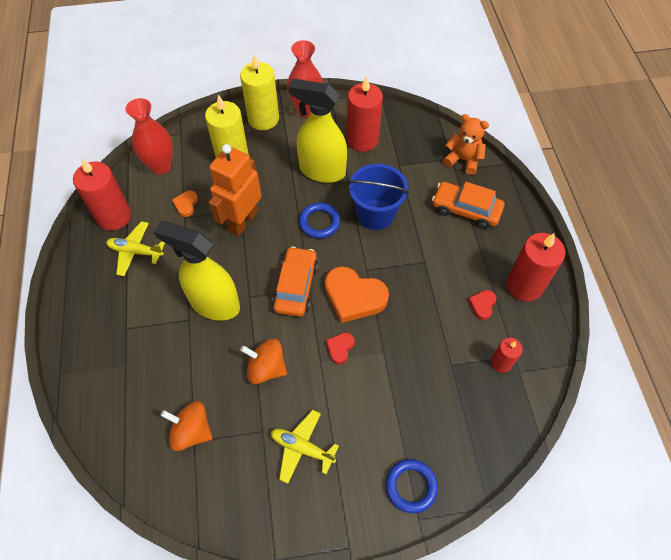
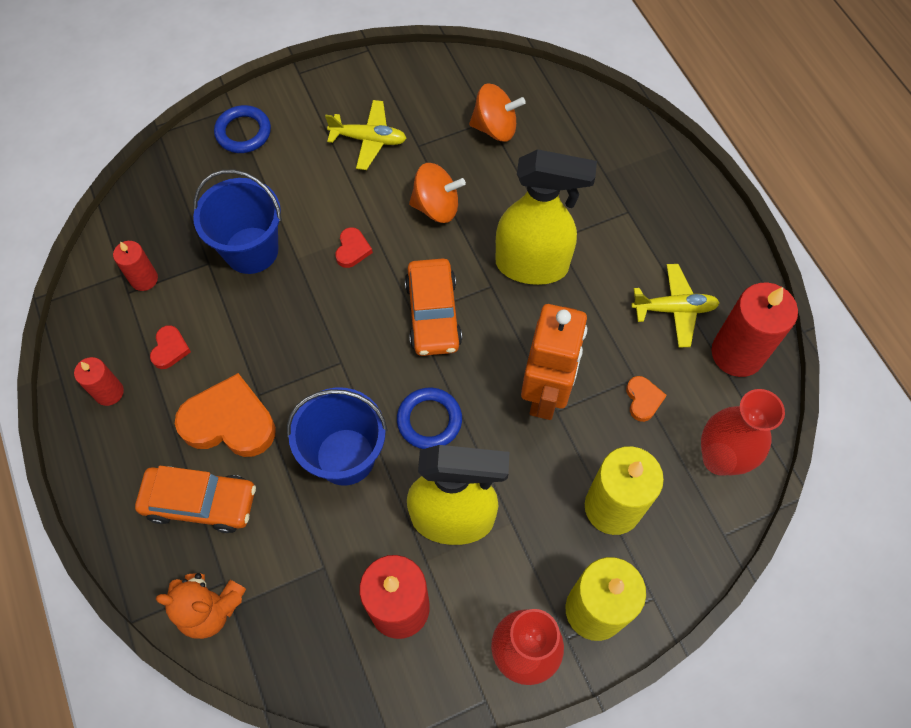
camera: 165 degrees right, 5 degrees up
orange heart [325,266,389,323] -> orange heart moved to [175,373,276,457]
red candle [506,233,565,301] -> red candle [74,357,124,406], size x0.54
none -> blue bucket [193,170,282,274]

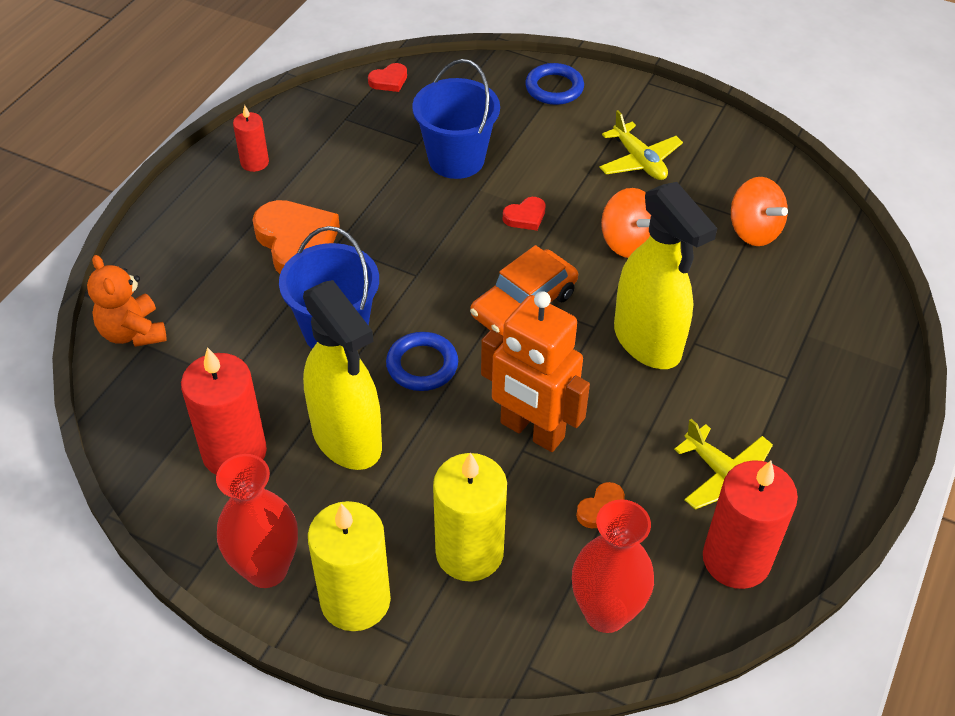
camera: 50 degrees right, 15 degrees down
red candle [113,241,158,291] -> none
orange car [135,466,256,533] -> none
red heart [150,325,191,369] -> red heart moved to [368,63,407,92]
orange robot [521,304,587,420] -> orange robot turned 60 degrees clockwise [481,291,590,452]

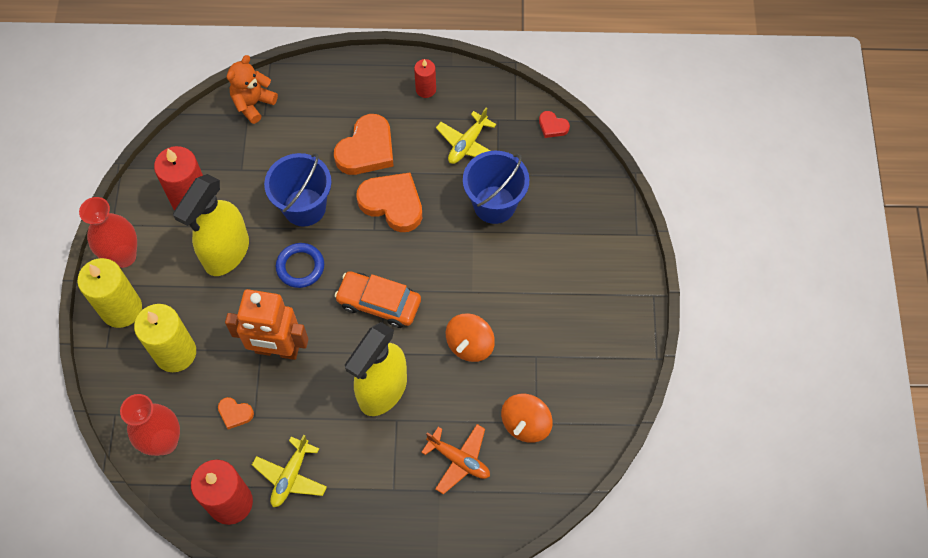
camera: 65 degrees right, 15 degrees up
orange robot [481,291,590,452] -> orange robot turned 90 degrees counterclockwise [225,289,309,360]
red heart [503,197,546,231] -> none
blue ring [525,63,584,105] -> none
yellow plane [599,110,683,180] -> yellow plane moved to [436,108,496,164]
none -> orange heart [357,173,422,232]
none -> orange plane [421,424,490,494]

